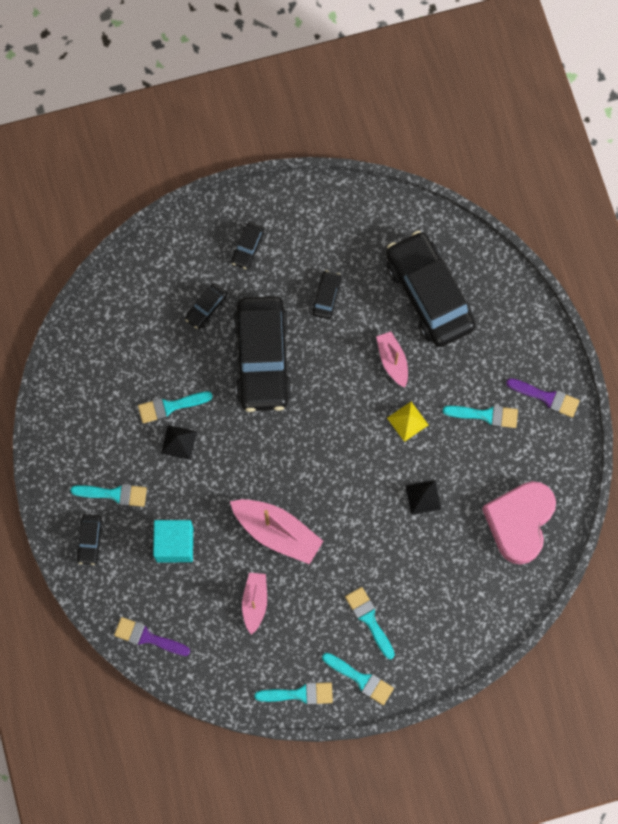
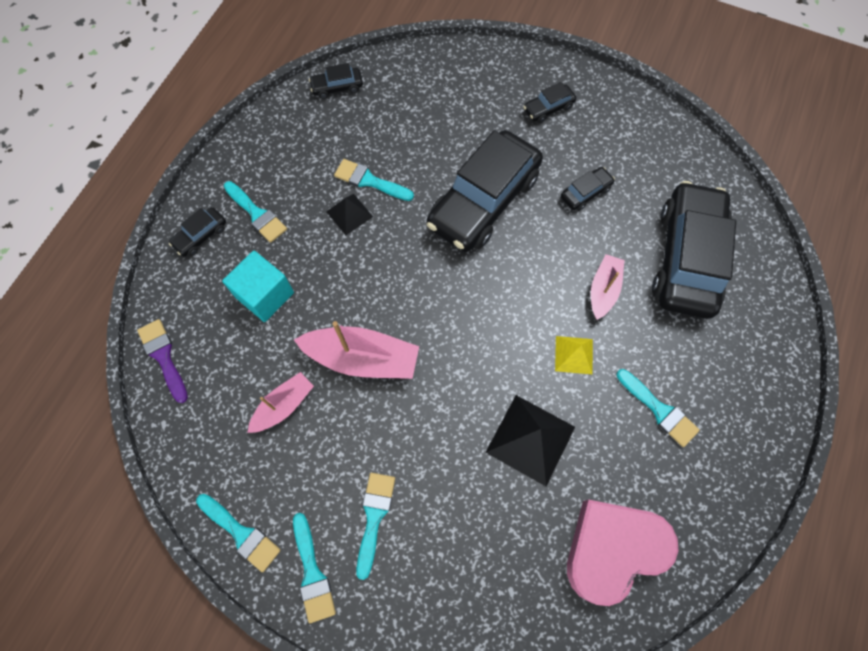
camera: 40 degrees right, 5 degrees down
black car [185,283,227,329] -> black car moved to [309,63,363,99]
pink boat [230,499,323,564] -> pink boat turned 60 degrees counterclockwise [294,321,419,379]
black pyramid [406,480,441,515] -> black pyramid [485,395,575,486], size x1.73
purple brush [506,378,580,418] -> none

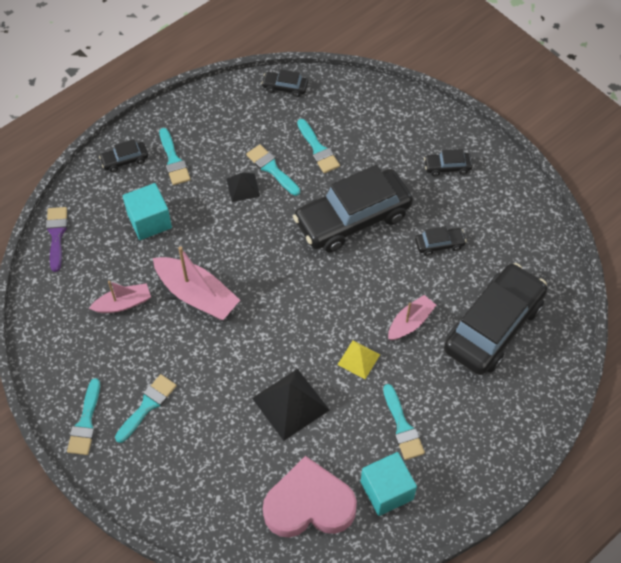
camera: 25 degrees right, 10 degrees down
turquoise brush [196,494,281,572] -> turquoise brush moved to [297,119,340,173]
none -> turquoise cube [361,452,417,516]

